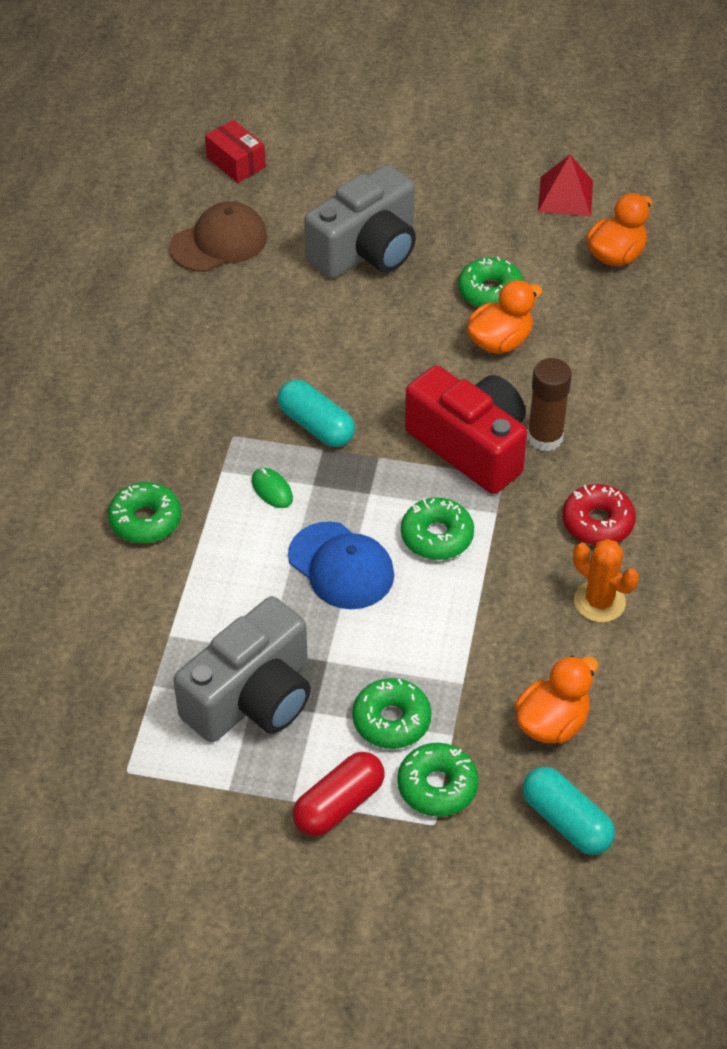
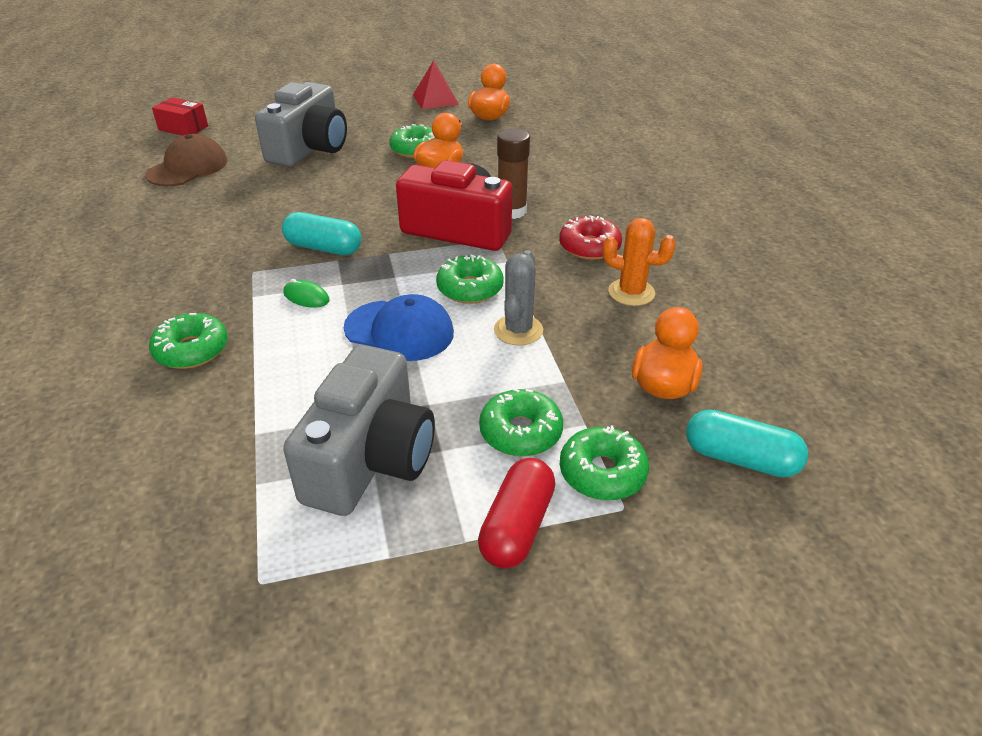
camera: 25 degrees left, 10 degrees down
none -> grey cactus [494,250,543,346]

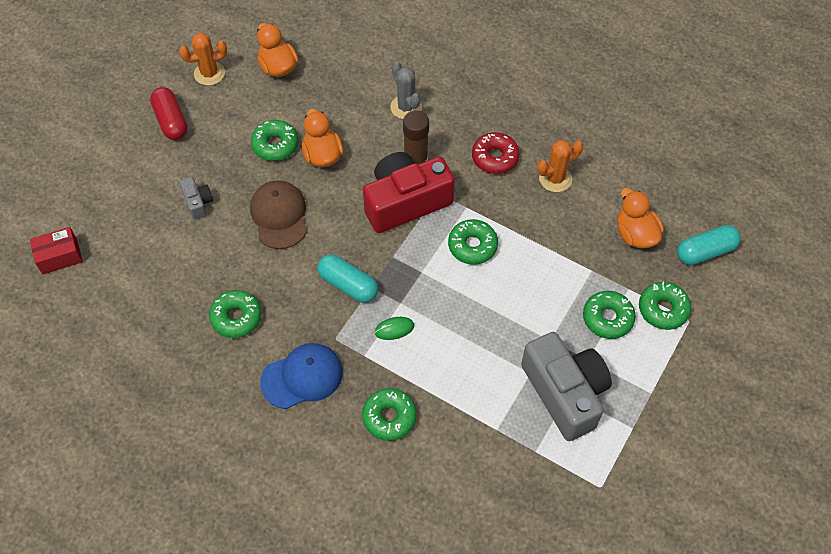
camera: 45 degrees left, 20 degrees up
brown cap [145,134,227,186] -> brown cap moved to [250,180,307,249]
grey camera [255,82,347,167] -> grey camera [180,177,213,220], size x0.44
turquoise capsule [282,212,361,255] -> turquoise capsule turned 60 degrees clockwise [317,254,378,303]
blue cap [344,294,454,361] -> blue cap moved to [260,343,343,409]
red pyramid [413,60,459,109] -> orange cactus [179,33,227,86]
red capsule [478,458,555,568] -> red capsule moved to [150,87,188,140]
grey cactus [494,250,543,346] -> grey cactus moved to [390,62,422,119]
none -> green donut [209,290,261,338]

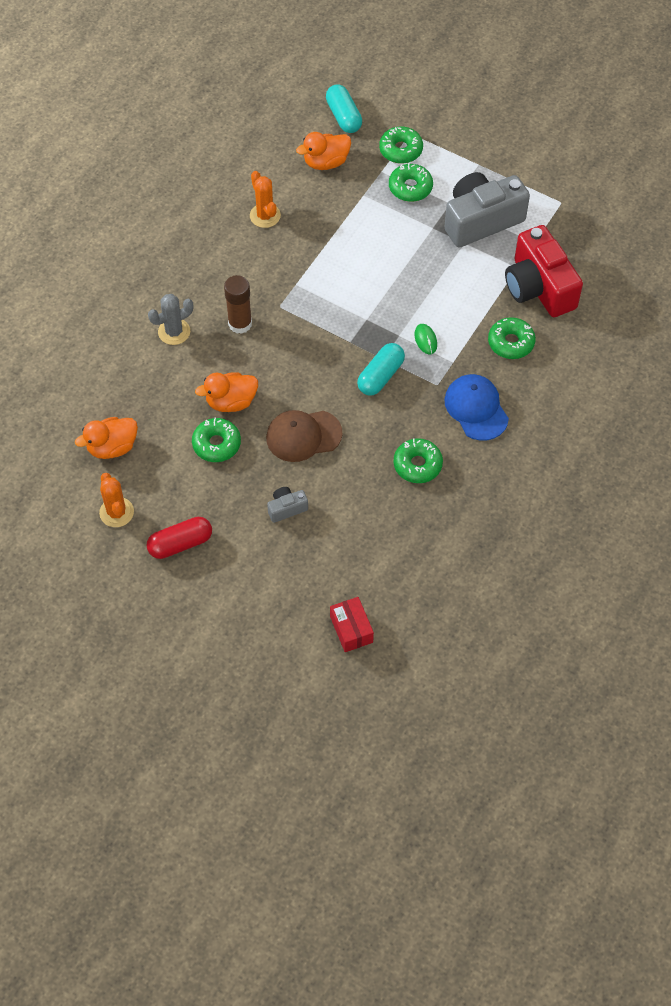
camera: 90 degrees left, 0 degrees up
red camera [363,152,455,233] -> red camera moved to [505,225,583,317]
green donut [448,219,498,265] -> none
red donut [472,132,520,174] -> none

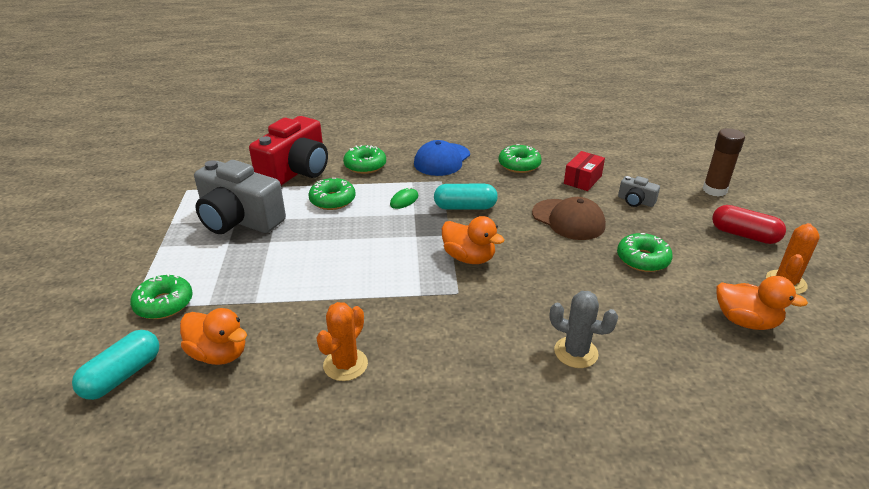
camera: 125 degrees left, 25 degrees down
orange duck [195,372,258,412] -> orange duck moved to [442,216,505,264]
brown glue stick [224,275,252,334] -> brown glue stick moved to [703,128,745,197]
red box [330,597,374,652] -> red box moved to [564,151,605,191]
green donut [389,163,433,202] -> green donut moved to [309,178,356,210]

